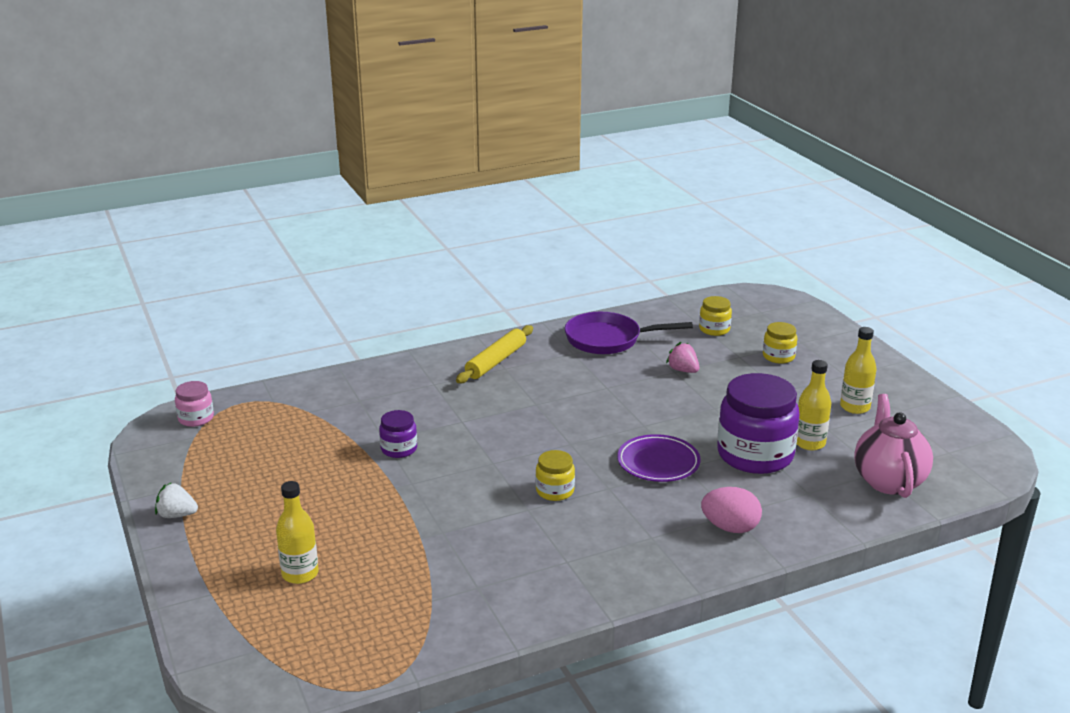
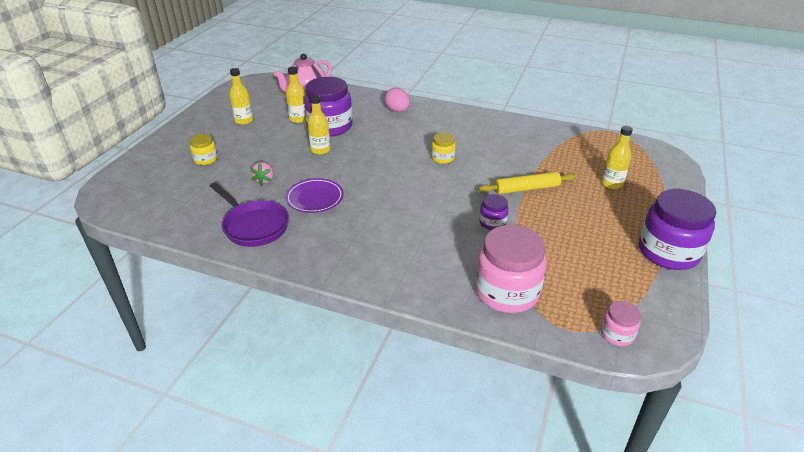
camera: 135 degrees left, 10 degrees up
white strawberry [155,482,198,518] -> purple jar [639,189,716,270]
yellow rolling pin [456,325,533,383] -> yellow rolling pin moved to [478,171,576,194]
purple plate [617,434,701,482] -> purple plate moved to [285,178,344,213]
yellow jar [699,296,732,336] -> none
none -> yellow bottle [308,95,330,155]
none -> pink jar [475,225,547,313]

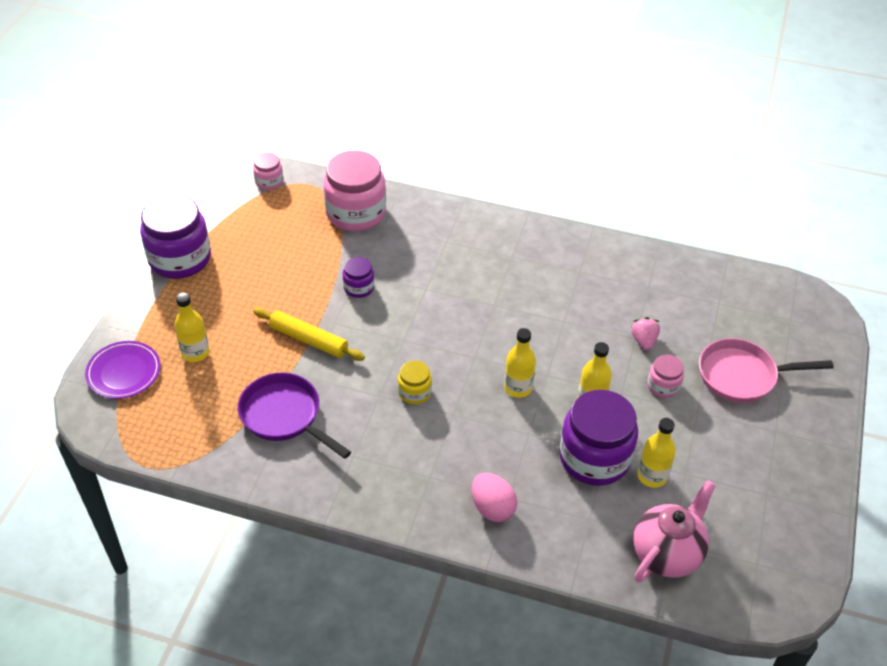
camera: 175 degrees right, 10 degrees up
yellow jar [190,134,218,165] -> pink pan [699,338,834,403]
purple pan [210,182,289,247] -> purple pan moved to [238,372,351,459]
yellow bottle [229,68,253,125] -> yellow bottle moved to [504,328,536,398]
purple plate [285,178,344,213] -> purple plate moved to [85,341,161,399]
yellow rolling pin [478,171,576,194] -> yellow rolling pin turned 45 degrees clockwise [253,308,365,361]
none -> pink jar [647,355,684,398]

